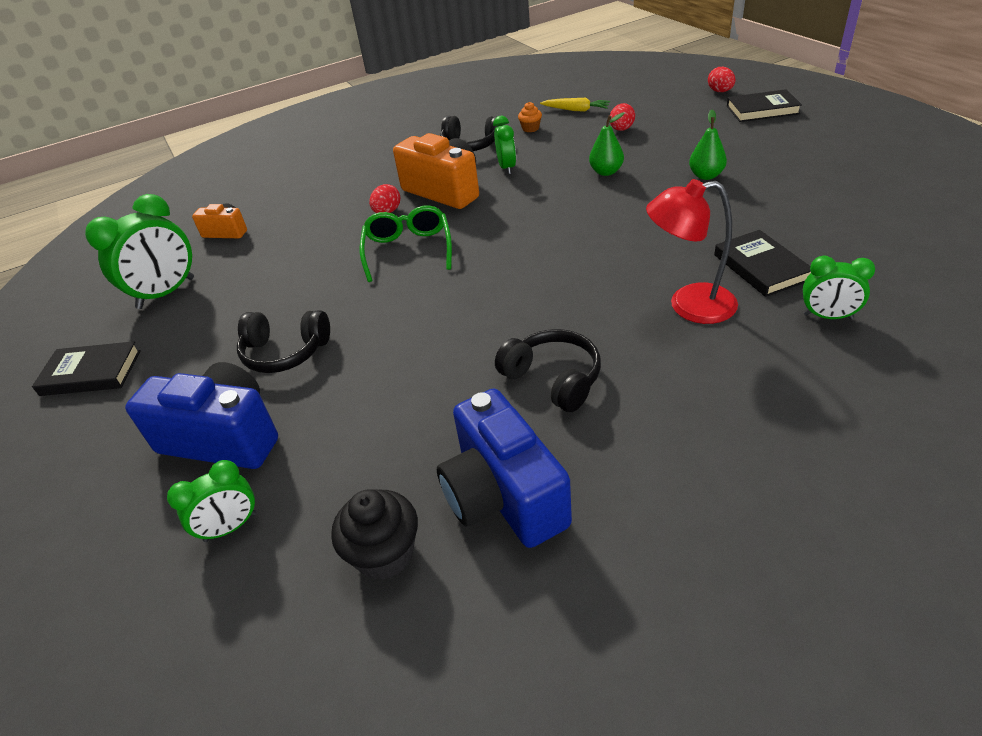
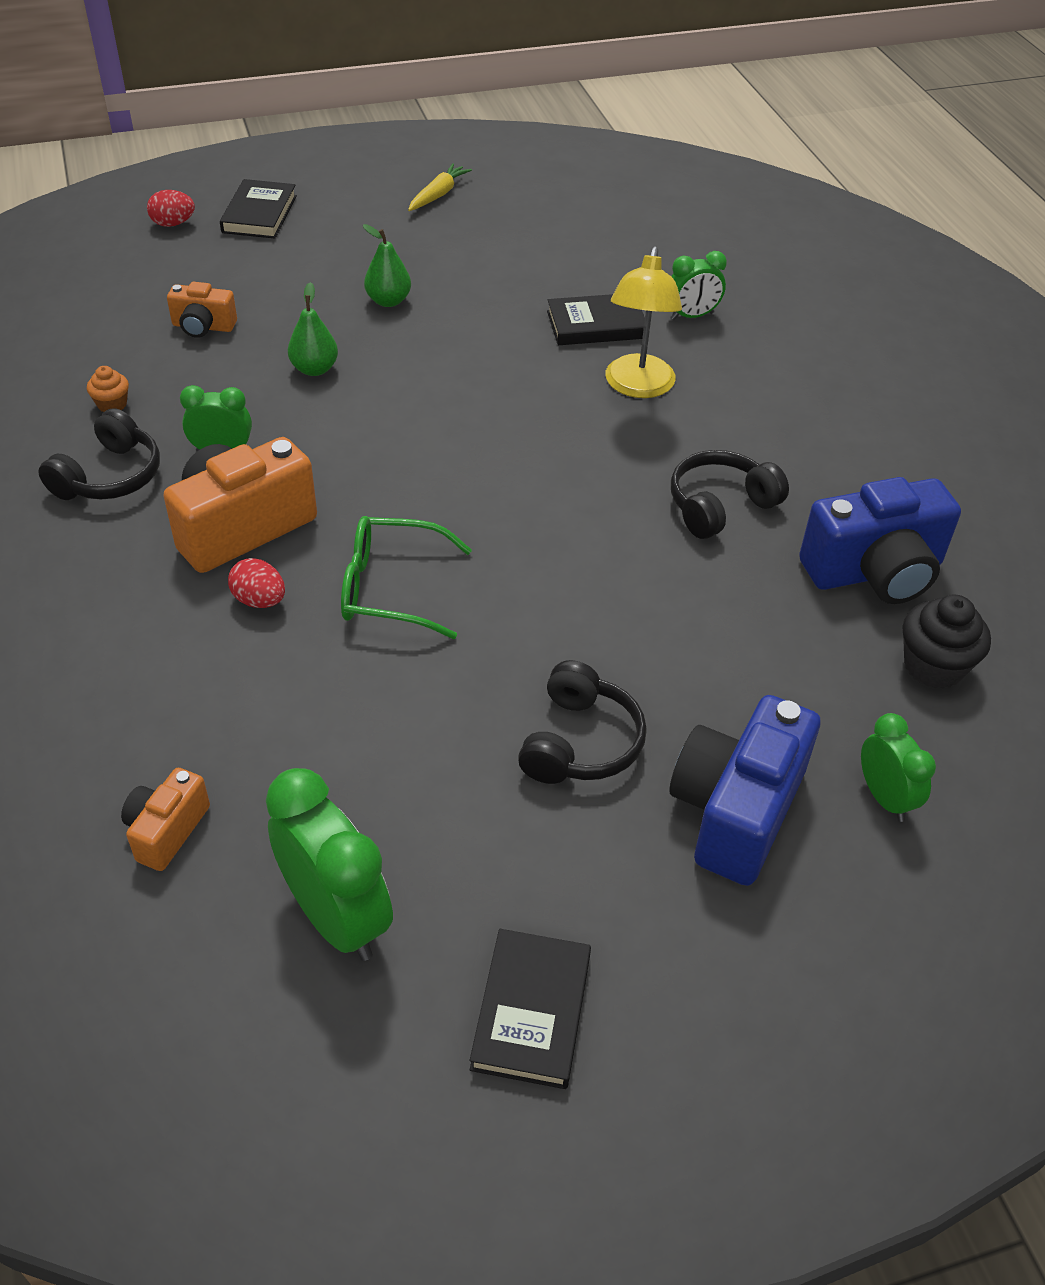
camera: 85 degrees left, 5 degrees up
yellow carrot [540,98,610,112] -> yellow carrot moved to [408,163,472,211]
red egg [610,103,635,131] -> orange camera [167,282,237,338]
red lamp [646,179,738,324] -> yellow lamp [606,246,682,398]
green clock [803,256,875,319] -> green clock turned 45 degrees clockwise [671,251,727,320]

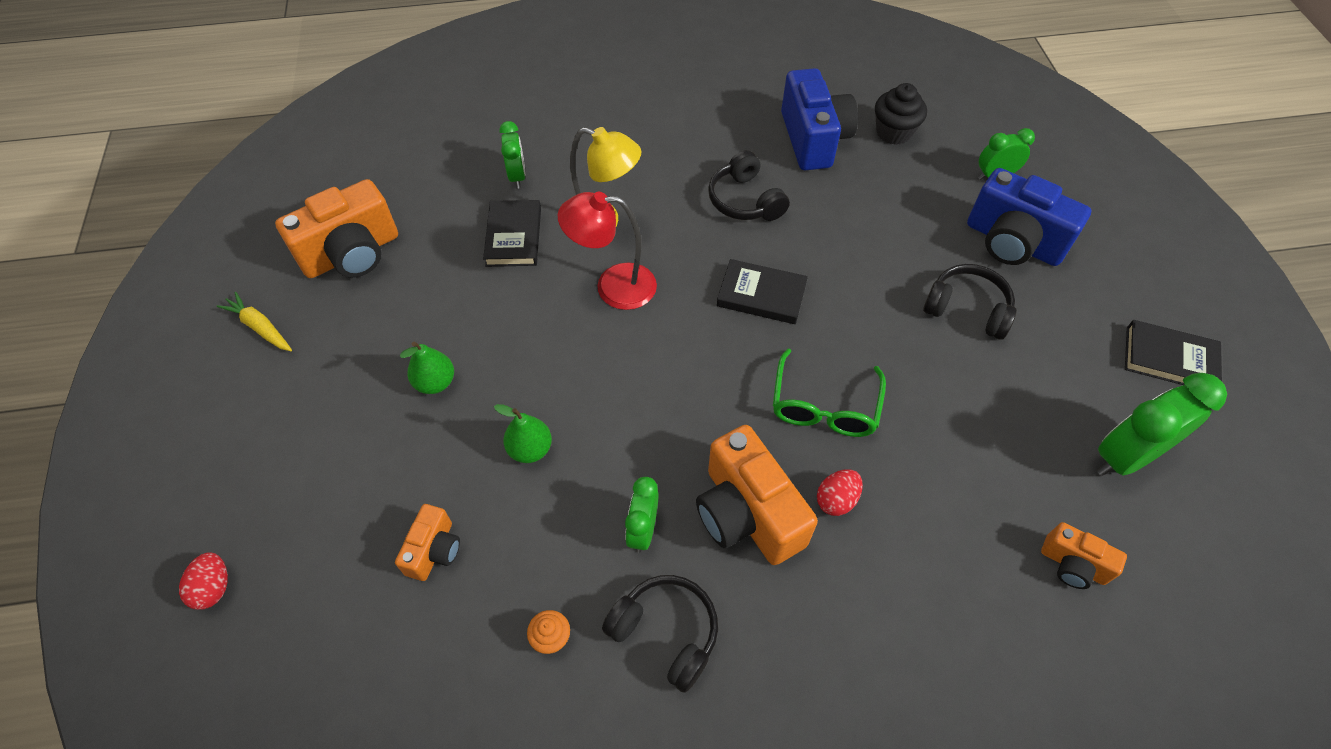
camera: 80 degrees left, 10 degrees up
black book [220,179,297,239] -> black book moved to [717,259,808,324]
none -> orange camera [275,179,398,278]
none -> red lamp [558,192,657,310]

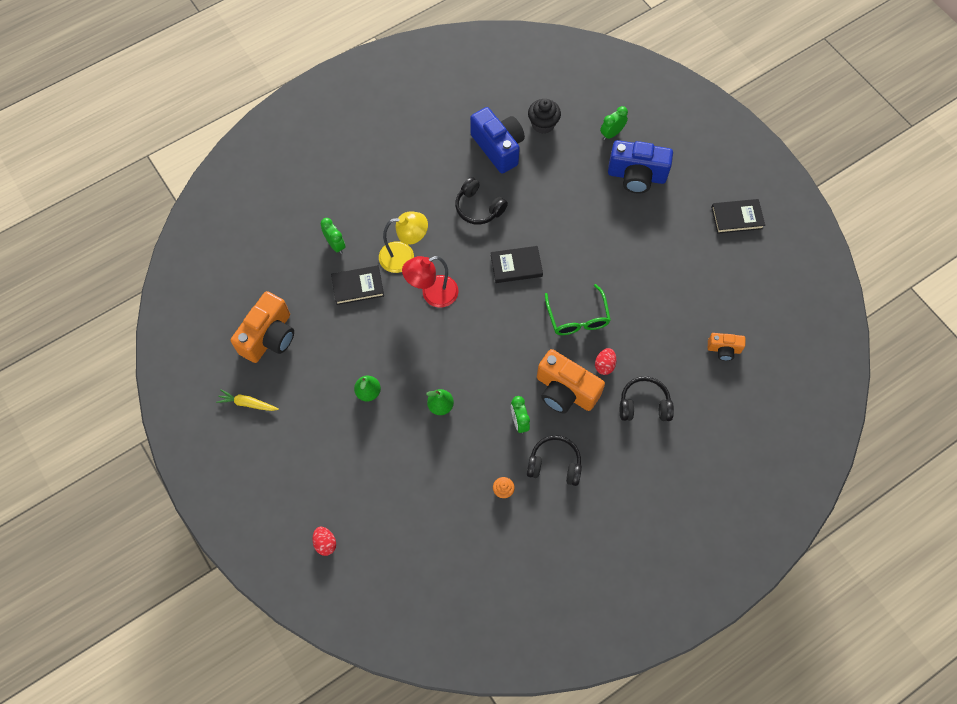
camera: 25 degrees left, 10 degrees up
orange camera [395,504,460,581] -> none
black book [483,200,541,267] -> black book turned 75 degrees counterclockwise [331,265,384,305]
black headphones [923,264,1016,340] -> black headphones moved to [620,376,674,421]
green clock [1097,373,1227,476] -> none

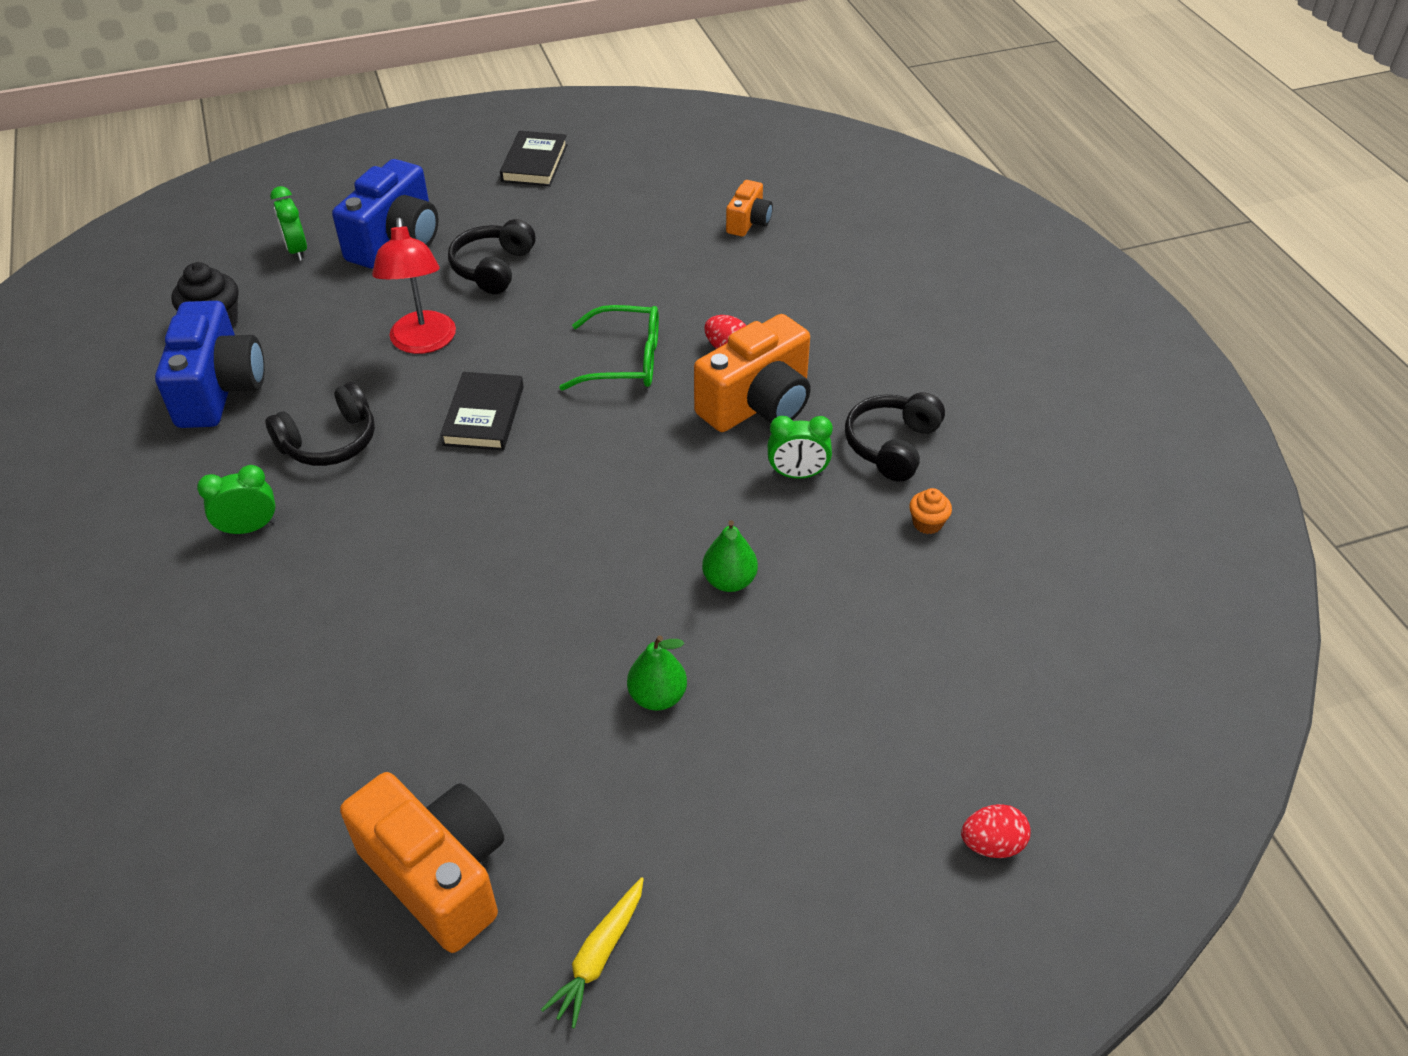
camera: 75 degrees left, 20 degrees down
green clock [321,218,345,254] -> green clock moved to [197,465,276,536]
black book [331,265,384,305] -> none
yellow lamp [379,212,428,273] -> none
red lamp [402,256,458,308] -> red lamp moved to [372,218,456,354]
blue camera [470,107,525,174] -> blue camera turned 105 degrees clockwise [155,301,265,428]
black headphones [620,376,674,421] -> black headphones moved to [448,219,536,294]

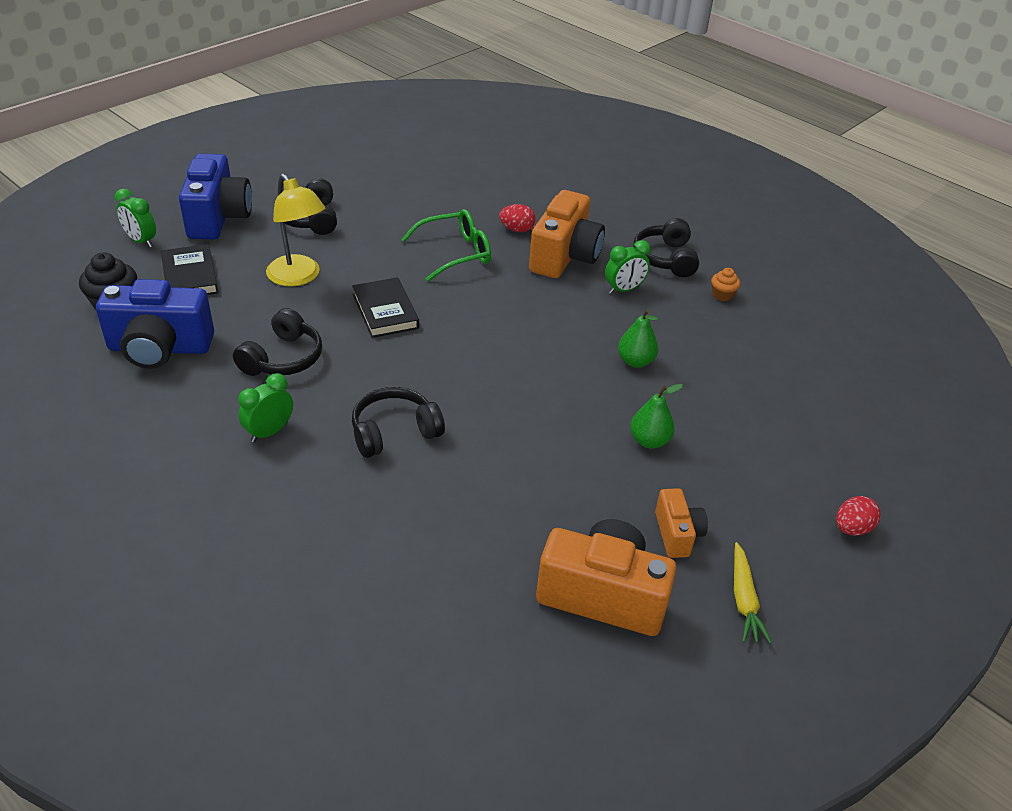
camera: 30 degrees left, 5 degrees down
blue camera [155,301,265,428] -> blue camera turned 120 degrees clockwise [96,279,214,369]
red lamp [372,218,456,354] -> yellow lamp [266,174,325,287]
black book [500,131,567,186] -> black book moved to [161,244,218,295]
orange camera [726,180,773,237] -> orange camera moved to [655,488,708,558]
red egg [961,804,1031,858] -> red egg moved to [836,496,880,536]
none -> black headphones [352,387,445,458]

